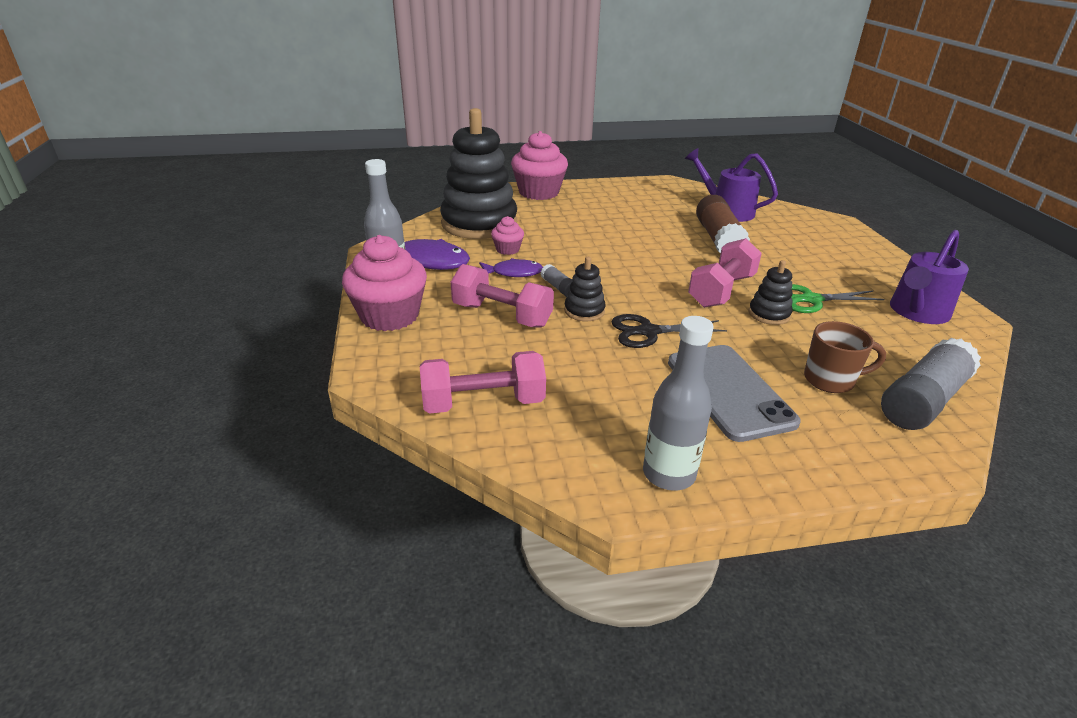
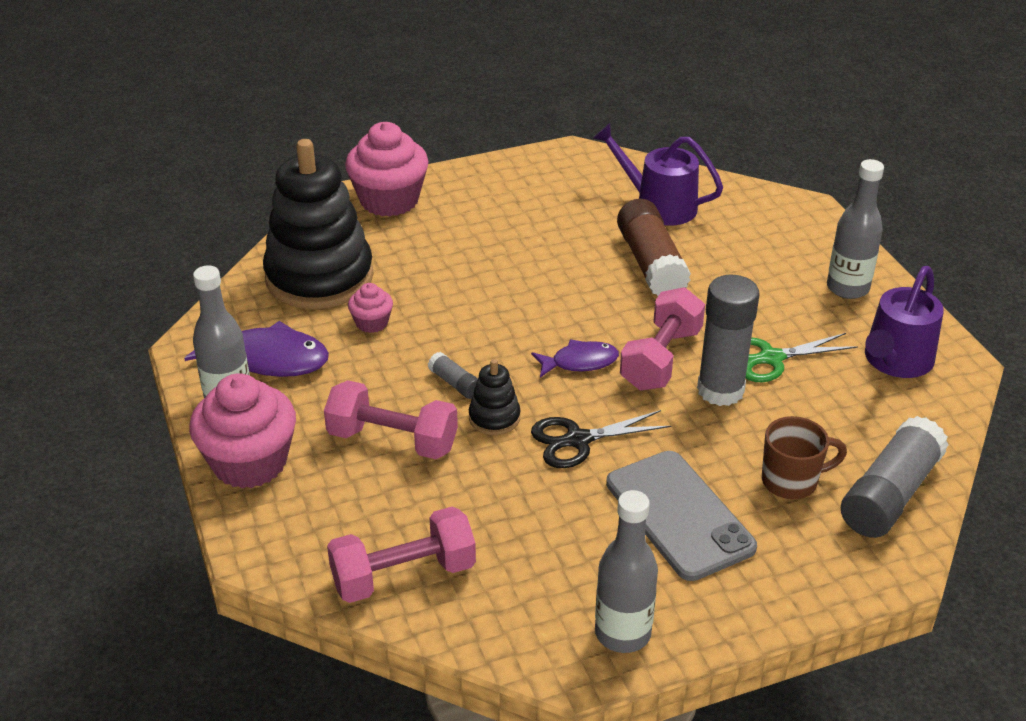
camera: 10 degrees left, 5 degrees up
purple fish [479,258,543,277] -> purple fish moved to [531,340,619,377]
black stacking toy [749,260,793,325] -> grey glue stick [697,275,760,406]
none -> grey bottle [827,159,884,299]

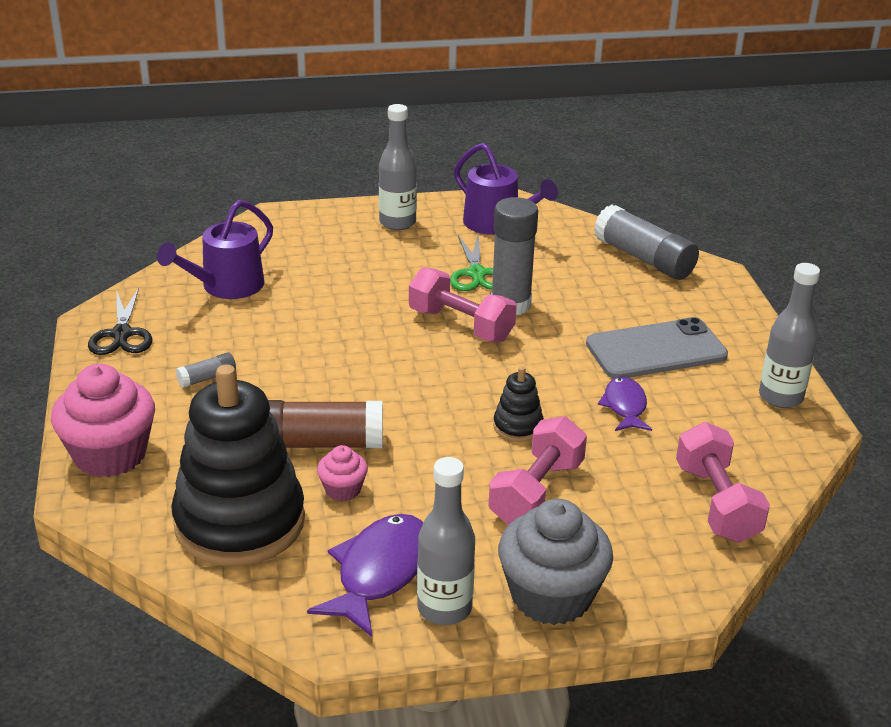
camera: 80 degrees left, 5 degrees down
pink cupcake [189,373,296,488] -> grey cupcake [498,499,613,625]
grey glue stick [428,352,478,399] -> grey glue stick moved to [176,352,236,388]
purple fish [531,340,619,377] -> purple fish moved to [598,377,652,431]
black scissors [531,410,671,468] -> black scissors moved to [88,288,153,355]
brown glue stick [617,199,691,296] -> brown glue stick moved to [268,400,383,448]
brown mug [762,416,847,499] -> none

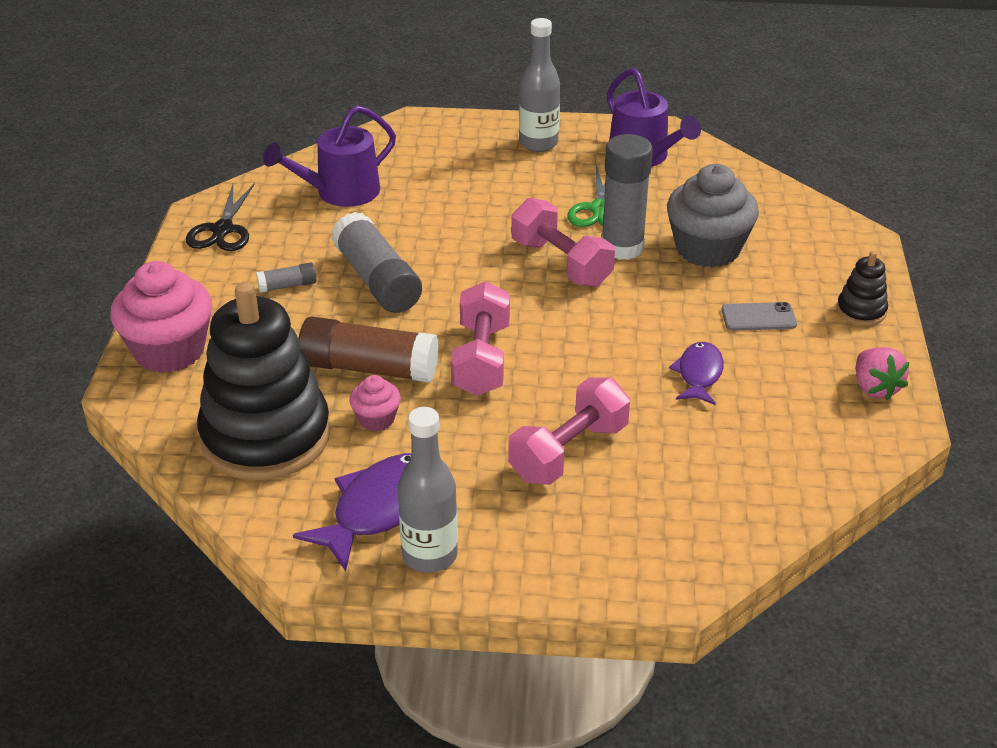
camera: 15 degrees right, 5 degrees up
black stacking toy [493,366,544,442] -> black stacking toy moved to [837,251,888,326]
grey cupcake [498,499,613,625] -> grey cupcake moved to [667,164,759,267]
grey phone [586,317,728,379] -> grey phone [721,302,797,331], size x0.50
grey glue stick [594,204,699,280] -> grey glue stick moved to [332,212,422,313]
pink dumbbell [676,422,770,543] -> pink dumbbell moved to [451,281,510,396]
grey bottle [759,263,820,408] -> pink strawberry [856,347,909,401]

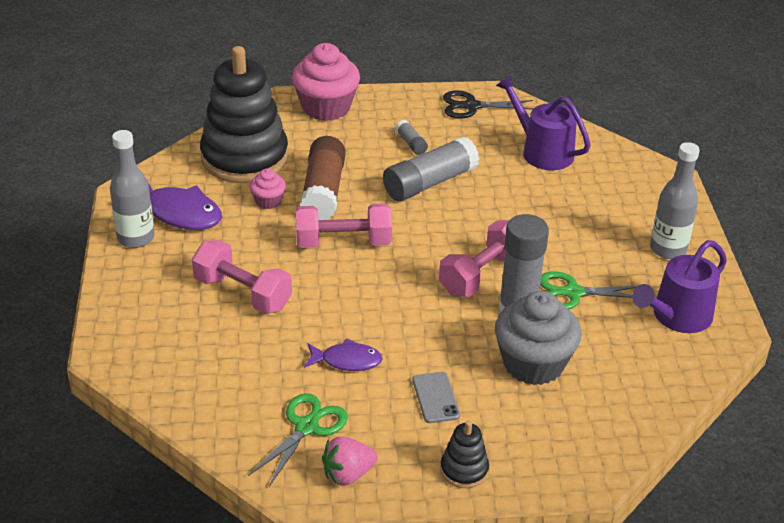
camera: 80 degrees right, 0 degrees up
none -> green scissors [248,393,348,486]

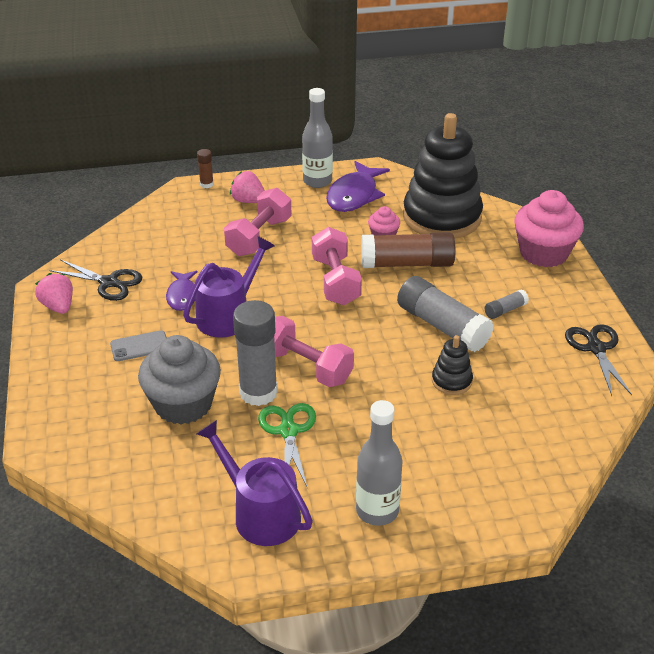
camera: 85 degrees right, 0 degrees up
green scissors [248,393,348,486] -> black scissors [49,259,142,301]
black stacking toy [440,420,489,488] -> black stacking toy moved to [432,335,473,395]
purple watering can [496,75,591,170] -> purple watering can moved to [183,236,275,338]
none -> brown glue stick [197,149,214,188]
none -> pink strawberry [230,171,265,203]

